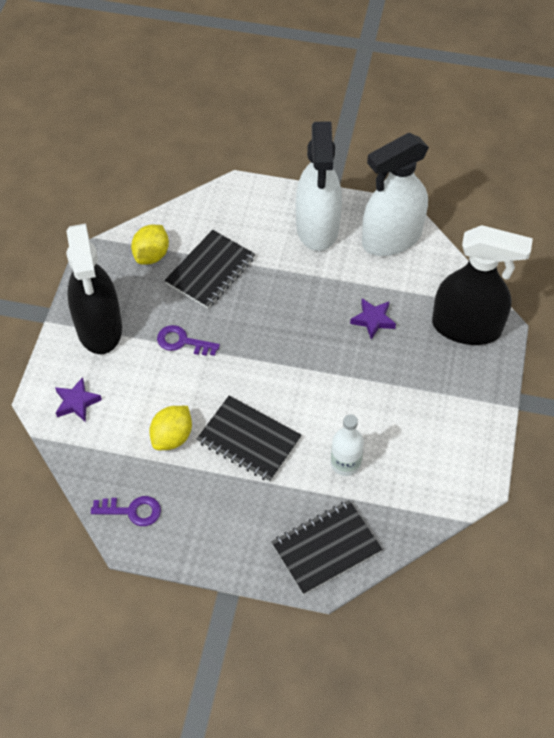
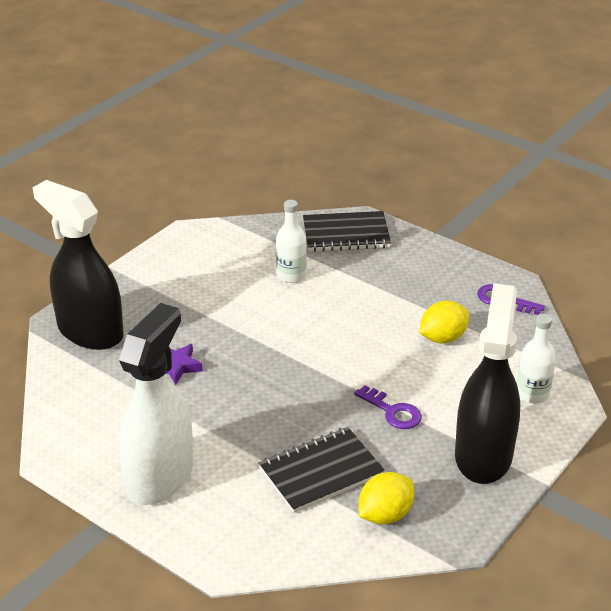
camera: 155 degrees left, 20 degrees down
purple star [55,377,102,422] -> white bottle [517,314,556,404]
black notebook [197,396,302,482] -> none
white spray bottle [362,133,429,256] -> none

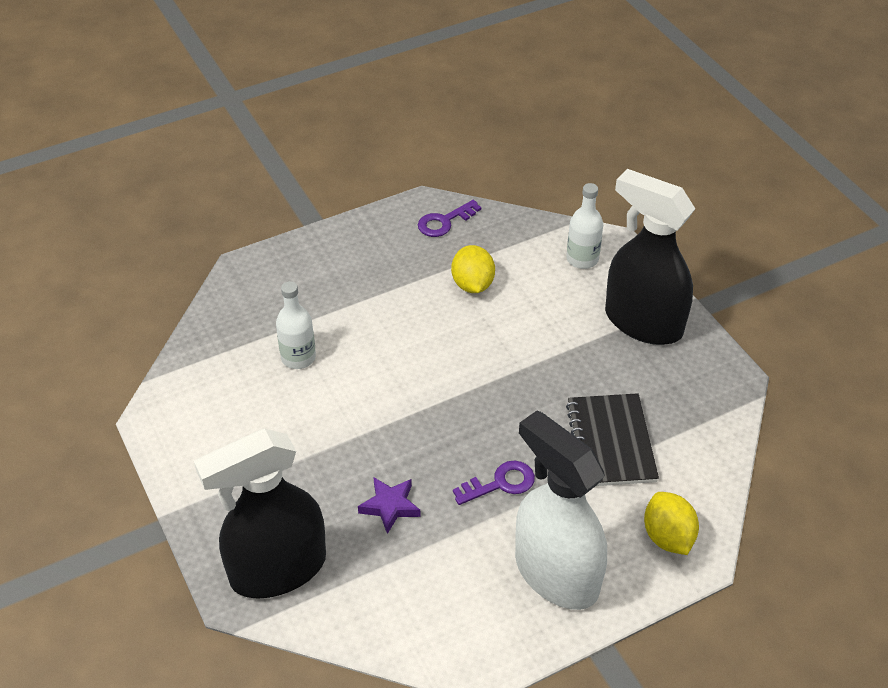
camera: 65 degrees left, 10 degrees up
black notebook [303,211,391,252] -> none
purple key [354,385,422,429] -> purple key moved to [453,461,535,505]
yellow lemon [359,472,414,524] -> yellow lemon moved to [644,492,699,555]

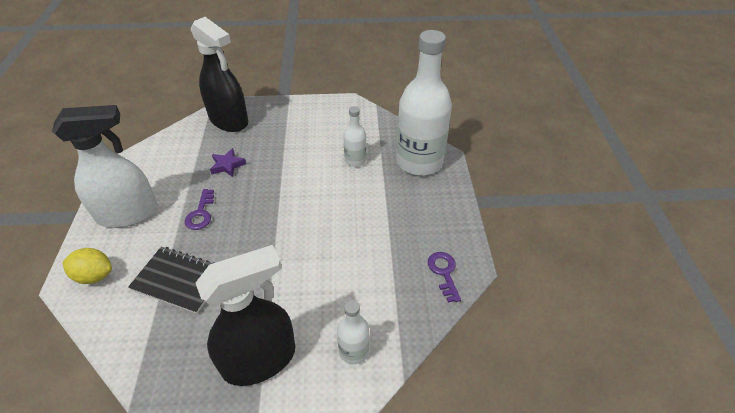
camera: 115 degrees right, 0 degrees up
black spray bottle [194,429,326,599] -> black spray bottle turned 135 degrees clockwise [191,17,248,132]
yellow lemon [451,245,495,293] -> none
none -> white bottle [396,30,452,176]

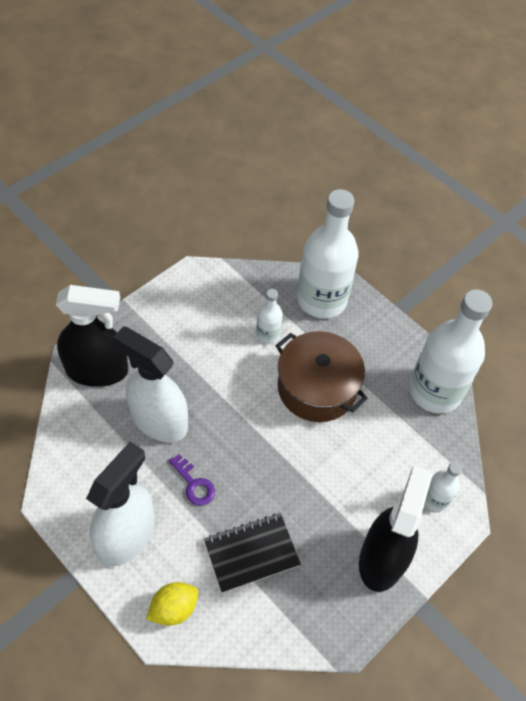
camera: 45 degrees left, 10 degrees up
purple star [210,148,246,177] -> white spray bottle [113,326,188,442]
purple key [428,252,461,303] -> white bottle [409,289,492,414]
none -> brown pot [275,331,368,422]

